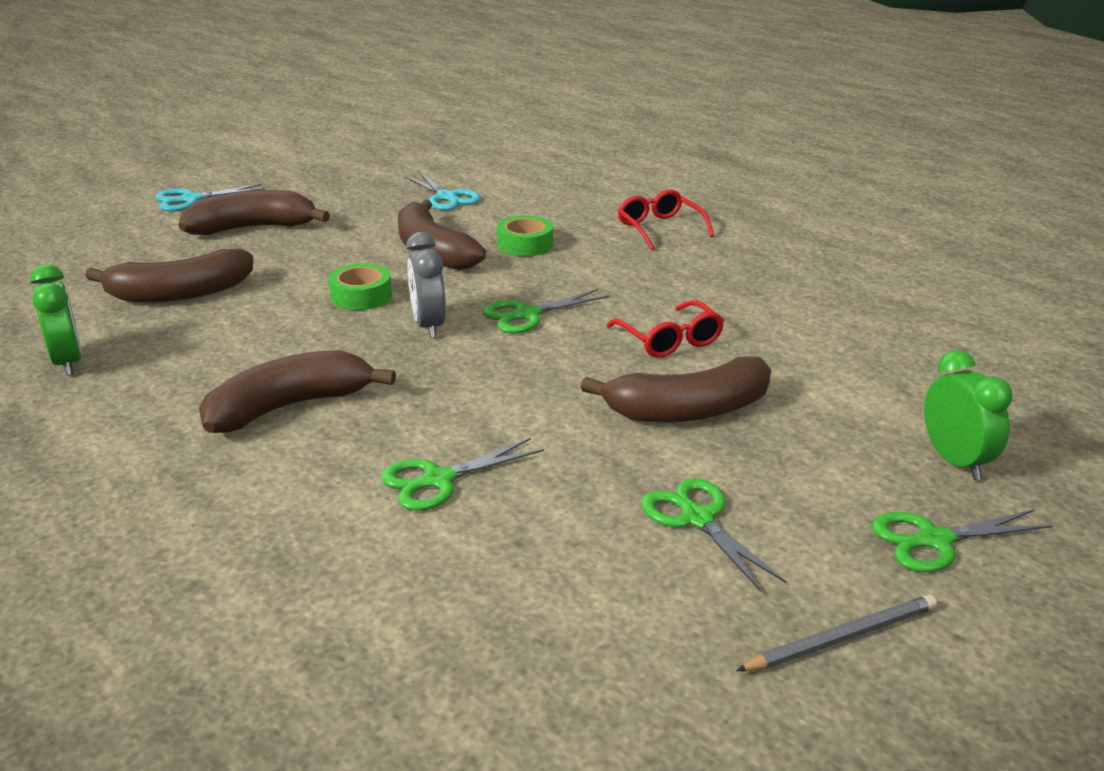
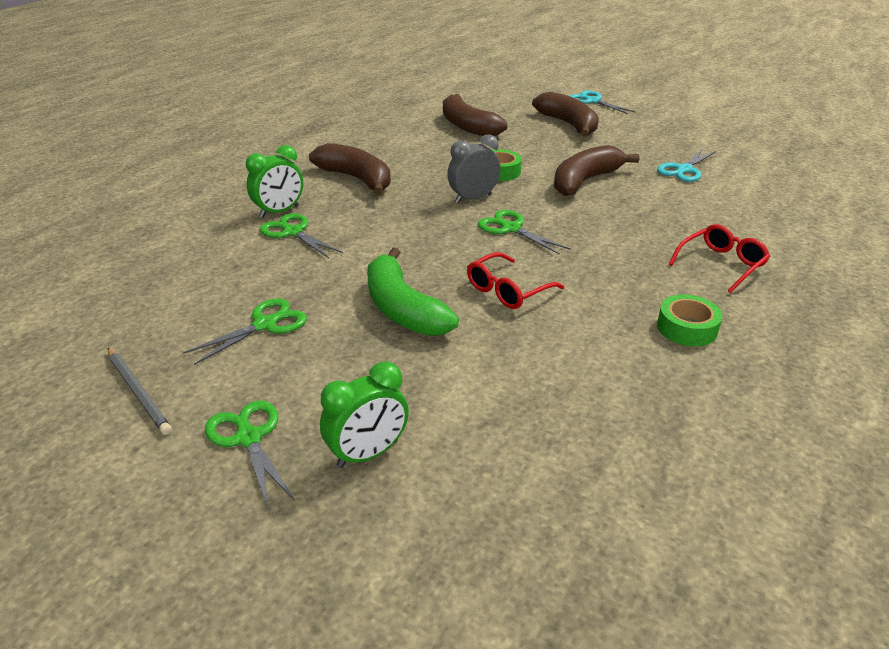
camera: 75 degrees right, 5 degrees up
green clock [30,264,82,376] -> green clock moved to [246,145,303,218]
green tape [497,216,553,257] -> green tape moved to [657,294,723,346]
brown banana [581,356,771,423] -> green banana [367,248,459,336]

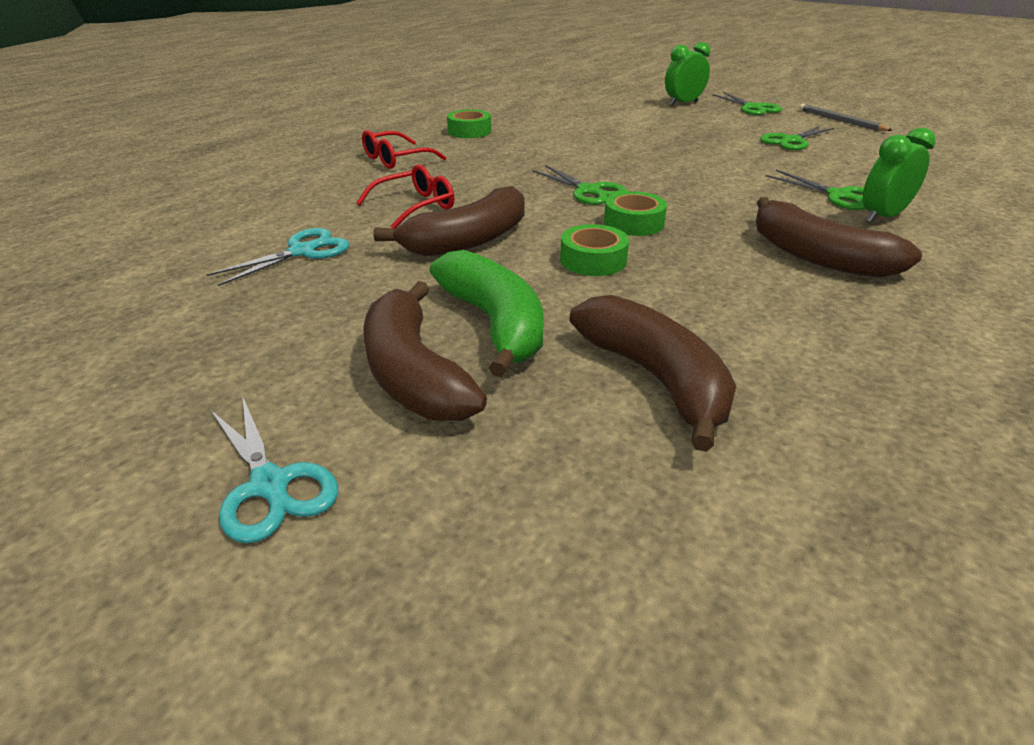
camera: 175 degrees left, 0 degrees up
green banana [367,248,459,336] -> green banana moved to [430,250,544,377]
grey clock [447,134,501,203] -> green tape [604,191,667,236]
red glasses [467,252,565,309] -> red glasses moved to [356,164,455,229]

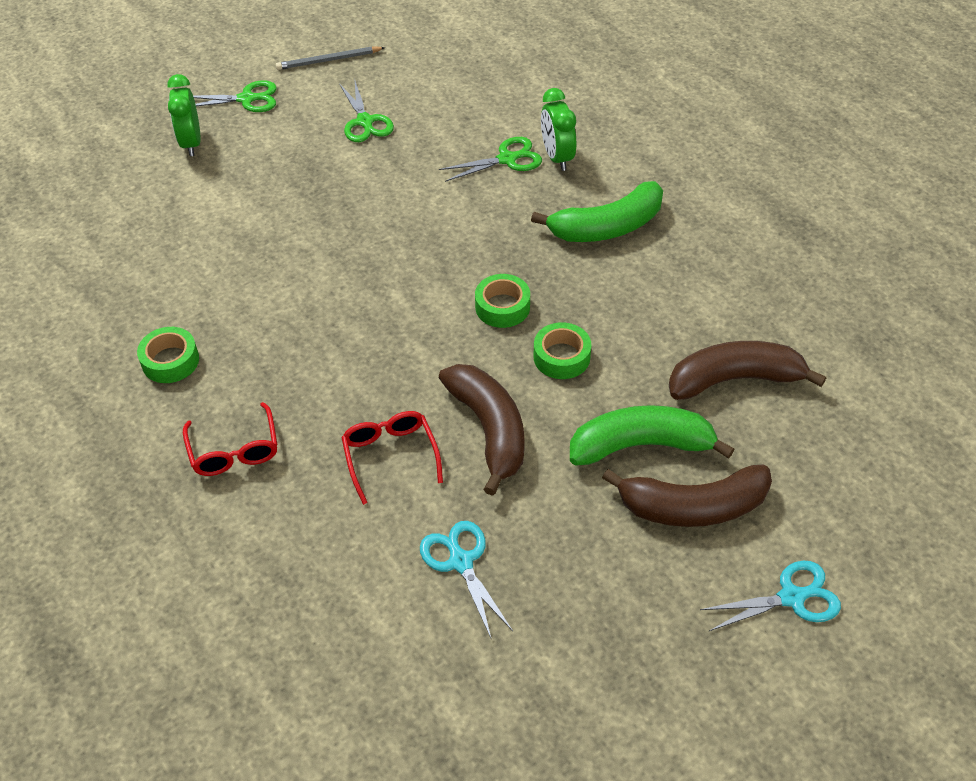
camera: 70 degrees left, 15 degrees up
green scissors [532,165,627,205] -> none
brown banana [756,197,922,278] -> green banana [531,181,663,242]

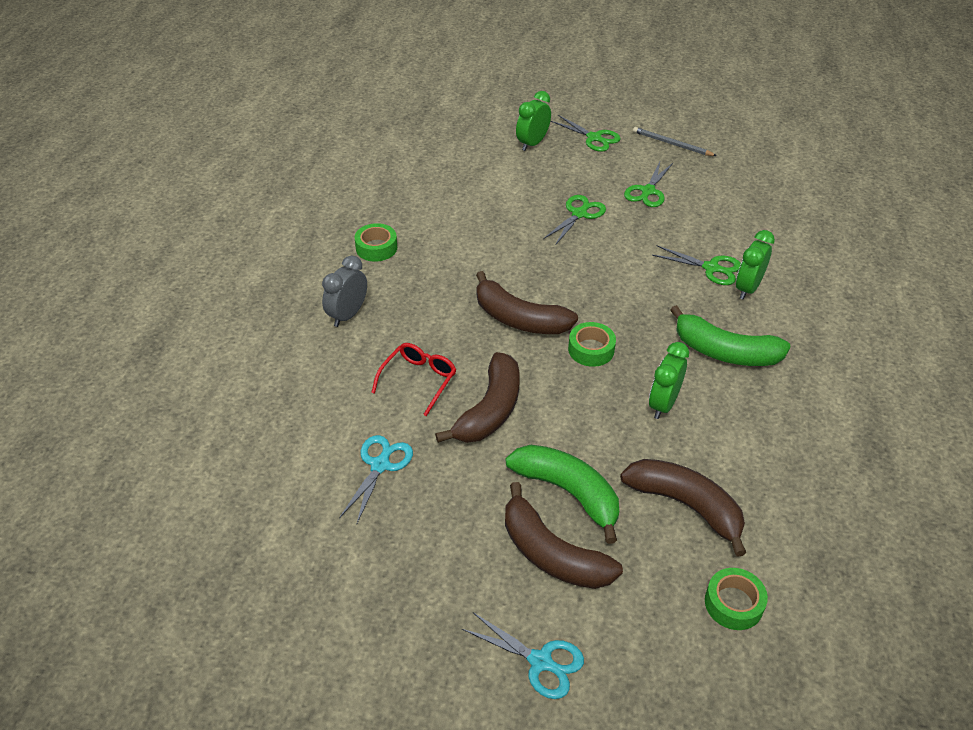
camera: 45 degrees right, 5 degrees down
red glasses [183,402,278,476] -> grey clock [322,255,367,327]
green tape [534,322,591,379] -> green tape moved to [705,568,768,630]
none -> brown banana [476,271,578,334]
none -> green scissors [543,195,606,245]
none -> green clock [649,342,689,419]

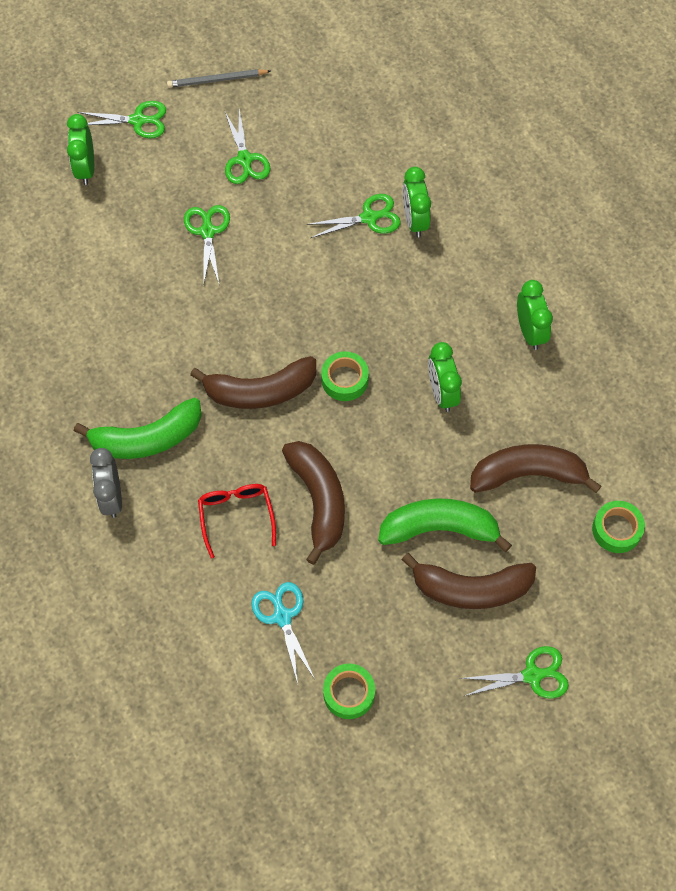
camera: 40 degrees left, 20 degrees up
green tape [354,223,397,262] -> green tape moved to [323,664,375,719]
turquoise scissors [462,612,584,699] -> green scissors [460,646,569,698]
green banana [670,305,791,366] -> green banana moved to [74,398,202,459]
none -> green clock [517,280,553,350]

